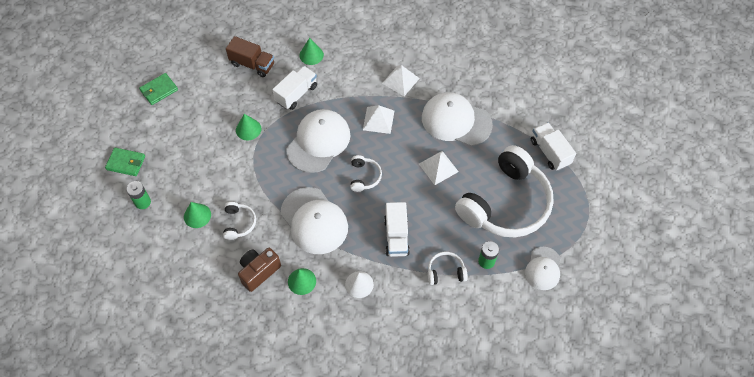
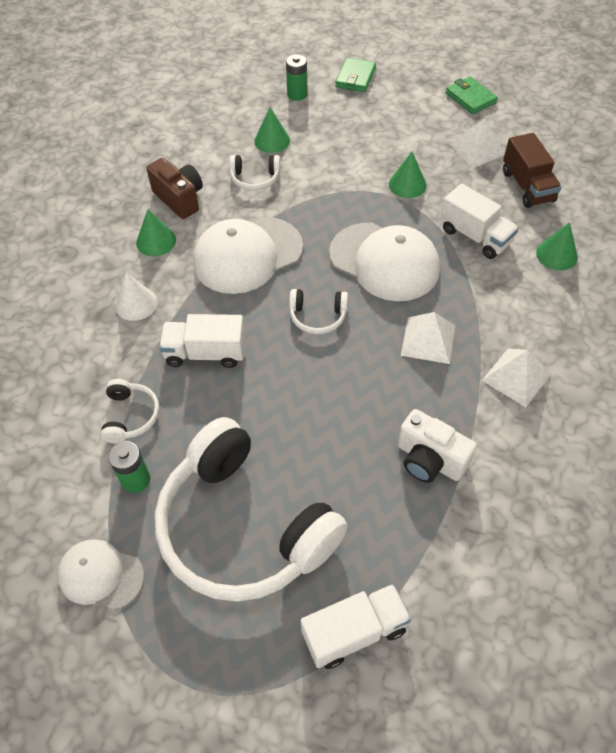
camera: 95 degrees right, 5 degrees down
brown truck [226,36,274,77] -> brown truck turned 45 degrees counterclockwise [503,133,562,208]
white pyramid [419,151,459,185] -> white pyramid moved to [450,118,505,168]
white cap [422,92,493,146] -> white camera [398,409,477,483]

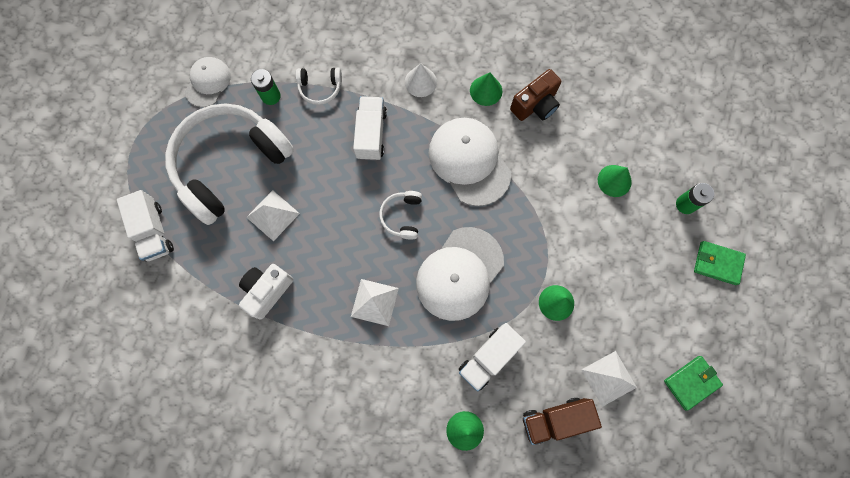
camera: 90 degrees right, 20 degrees up
white headphones [229,155,281,191] -> none
white pyramid [482,348,551,407] -> white pyramid moved to [246,190,300,241]

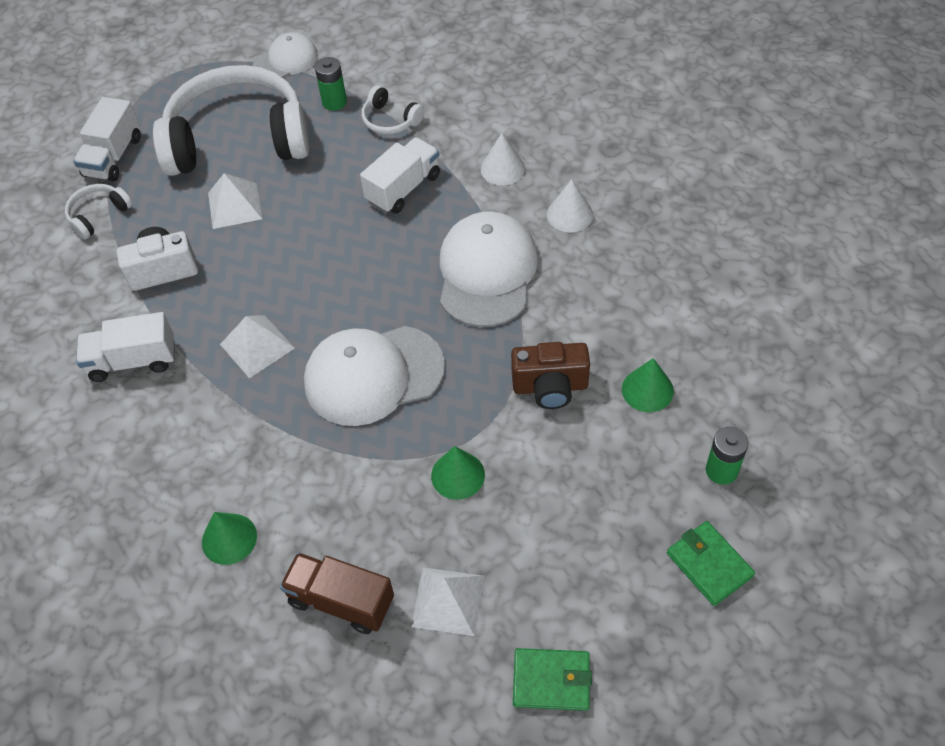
camera: 40 degrees right, 20 degrees down
white headphones [379,191,422,240] -> white headphones moved to [65,184,133,239]
white truck [459,323,526,391] -> white truck moved to [76,312,175,382]
green cone [470,73,502,106] -> white cone [547,179,593,232]
brown camera [510,69,561,121] -> brown camera moved to [511,342,590,409]

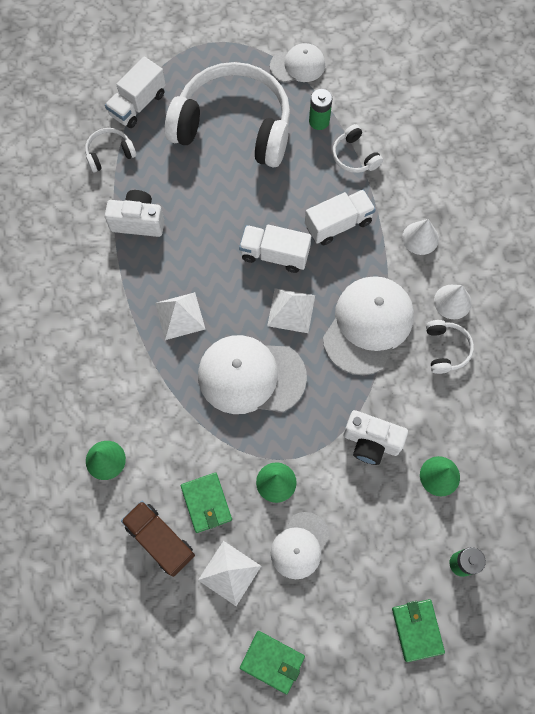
camera: 20 degrees right, 15 degrees up
white truck [76,312,175,382] -> white truck moved to [239,225,311,273]
white pyramid [208,173,262,229] -> white pyramid moved to [267,288,315,333]
brown camera [511,342,590,409] -> white camera [343,410,408,465]
none -> green wallet [181,472,232,533]
none -> white cap [271,512,330,579]
none -> white headphones [426,320,474,374]

